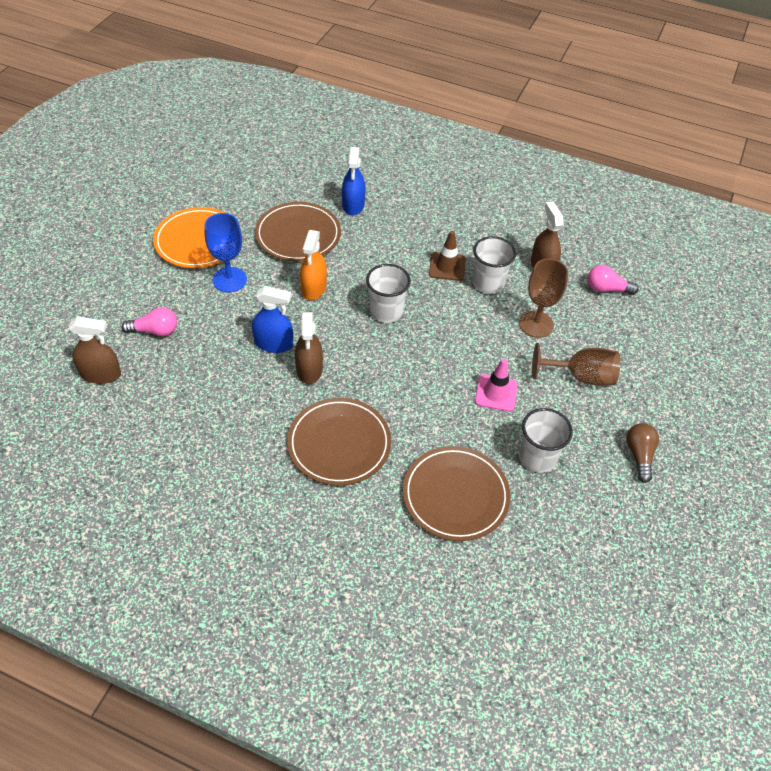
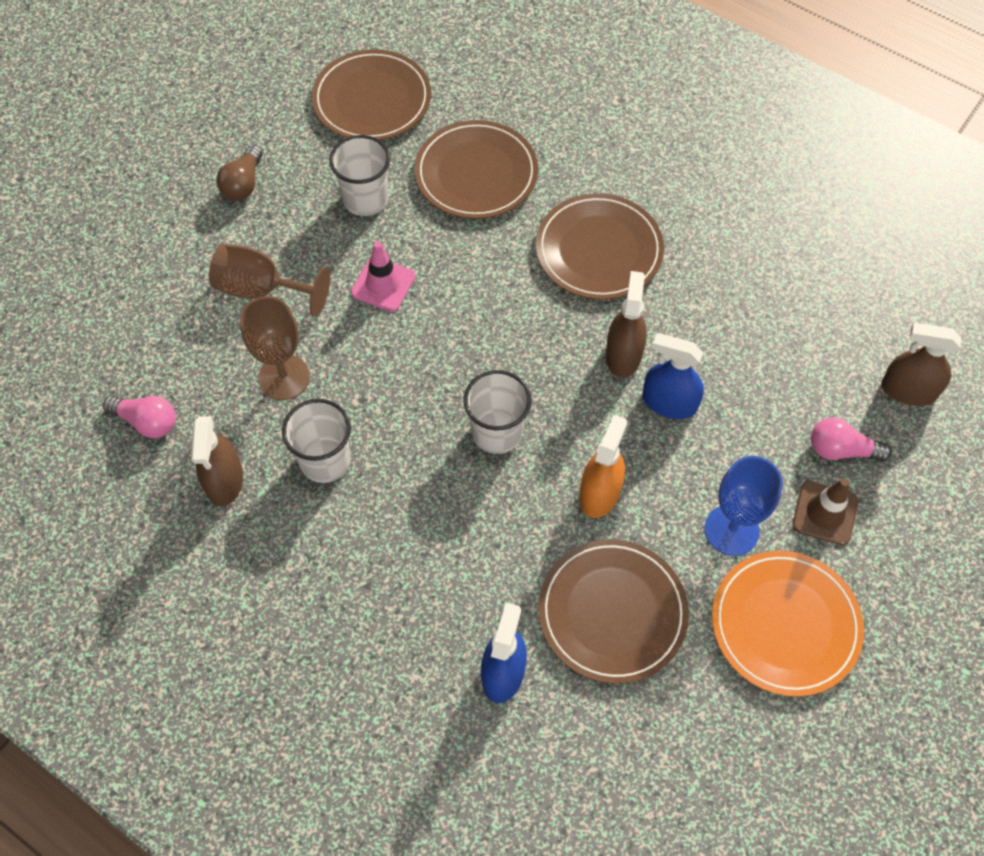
camera: 165 degrees left, 10 degrees up
brown traffic cone [429,231,466,281] -> brown traffic cone moved to [793,478,858,545]
none -> brown plate [312,49,431,140]

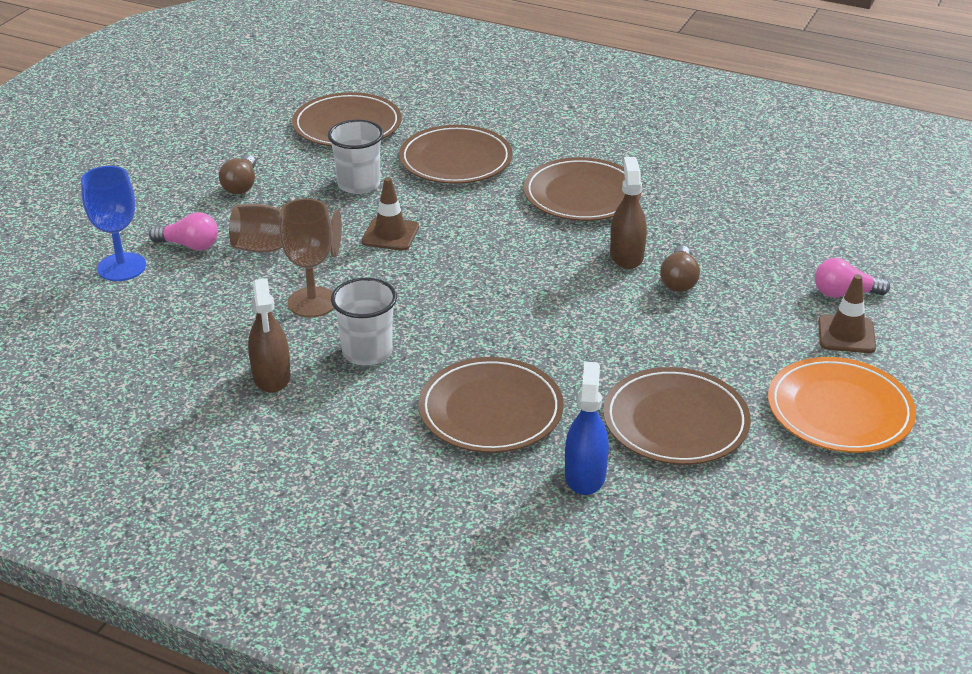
camera: 10 degrees left, 25 degrees down
pink light bulb [103,396,176,438] -> pink light bulb moved to [149,212,218,250]
pink traffic cone [351,241,416,312] -> brown traffic cone [361,177,419,251]
white cup [464,370,532,454] -> none
orange spray bottle [580,415,627,518] -> none
blue spray bottle [642,333,704,419] -> brown light bulb [660,246,700,292]
blue goblet [705,456,783,556] -> blue goblet moved to [81,166,146,281]
brown spray bottle [881,323,961,406] -> none
none -> brown plate [418,357,564,453]

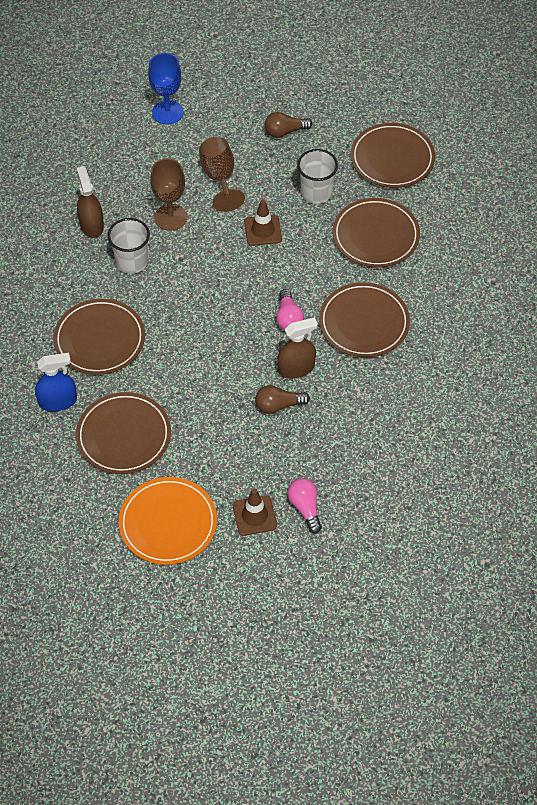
camera: 70 degrees right, 20 degrees up
pink light bulb [149,212,218,250] -> pink light bulb moved to [276,289,304,330]
brown spray bottle [248,278,291,393] -> brown spray bottle turned 105 degrees clockwise [77,166,104,238]

